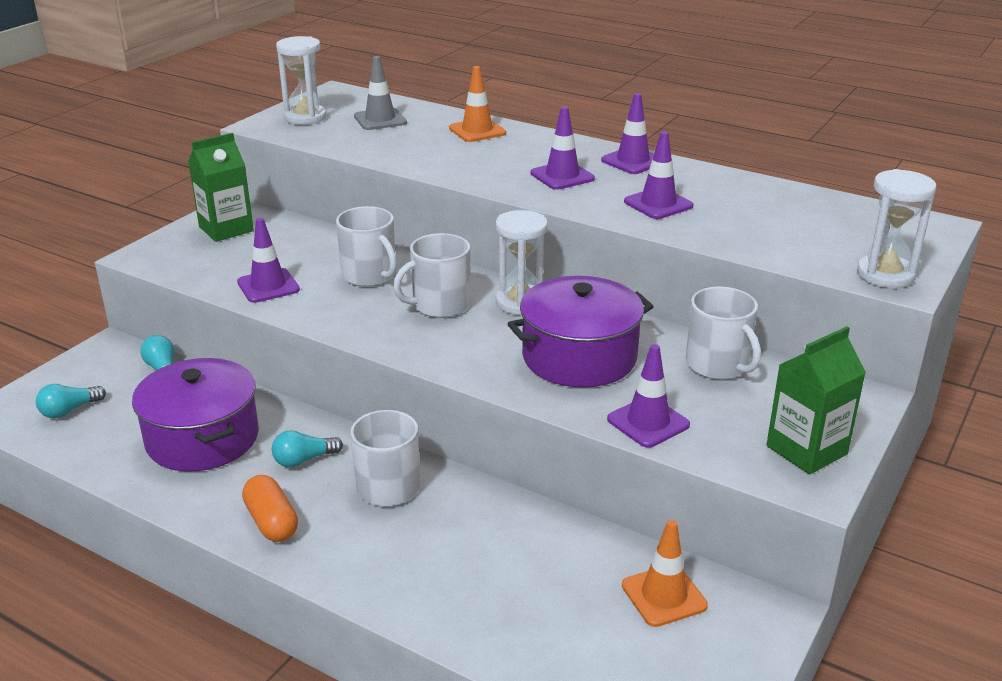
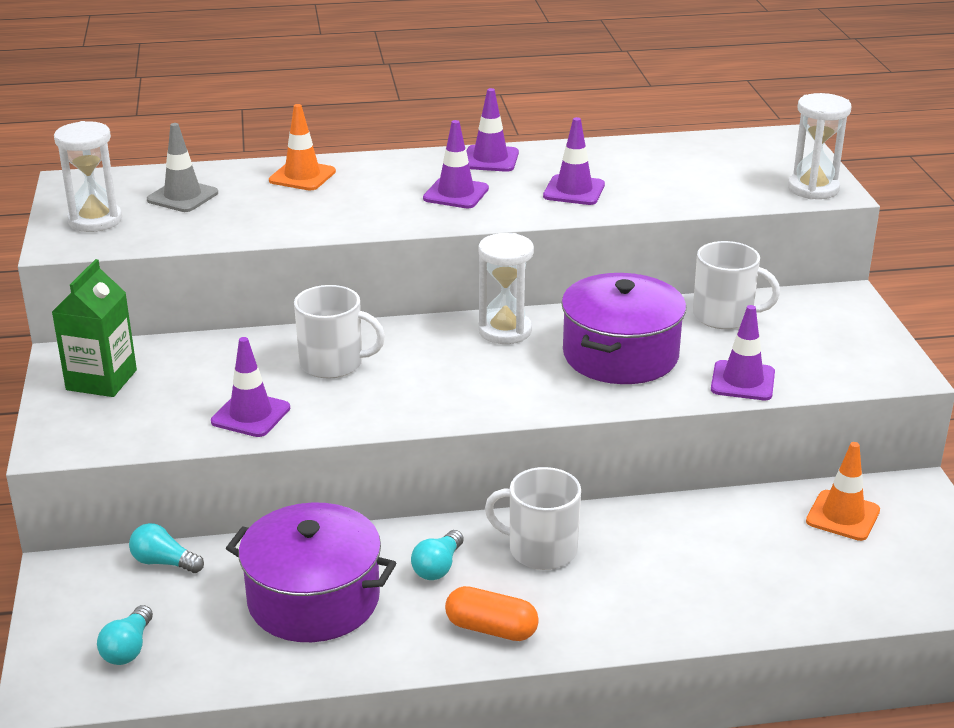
camera: 40 degrees left, 0 degrees up
white mug [393,233,470,318] -> none
green carton [767,326,866,474] -> none

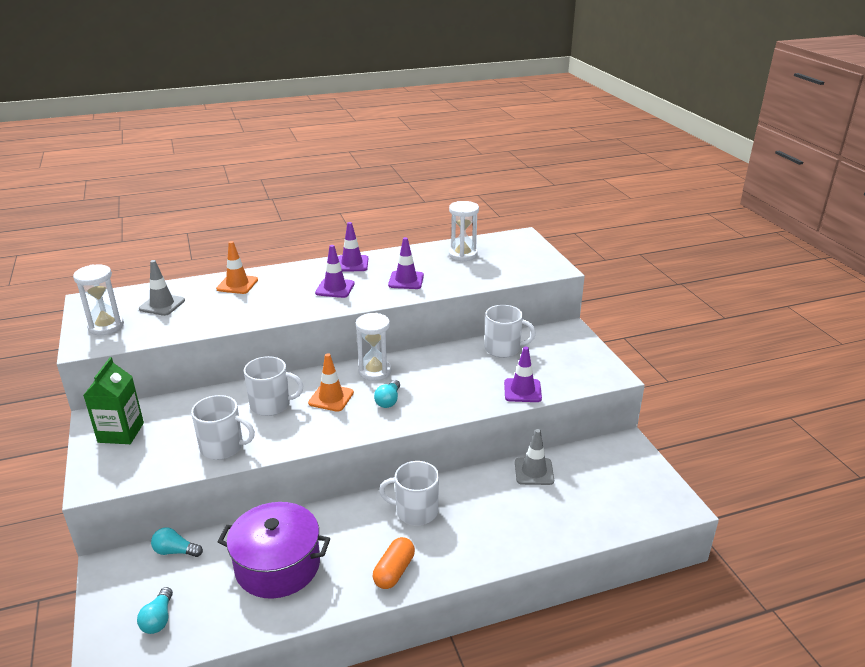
camera: 10 degrees left, 0 degrees up
purple traffic cone [211,337,290,437] -> white mug [191,395,255,460]
turquoise light bulb [411,530,464,580] -> turquoise light bulb moved to [374,380,400,408]
orange capsule [445,586,539,641] -> orange capsule turned 75 degrees counterclockwise [373,537,415,589]
purple pot [561,273,686,384] -> none
white hourglass [788,93,851,200] -> white hourglass moved to [449,201,479,262]
orange traffic cone [806,442,880,541] -> orange traffic cone moved to [308,353,354,412]
none -> grey traffic cone [515,429,554,485]

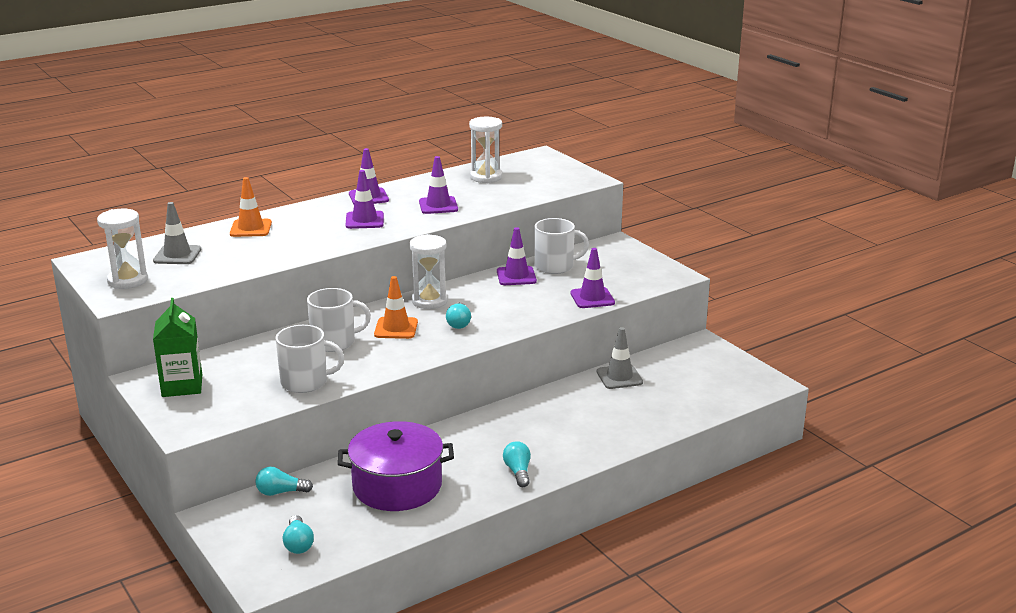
camera: 15 degrees left, 5 degrees down
orange capsule [373,537,415,589] -> turquoise light bulb [503,441,531,487]
white mug [379,461,439,525] -> none
none -> purple traffic cone [497,227,537,285]

